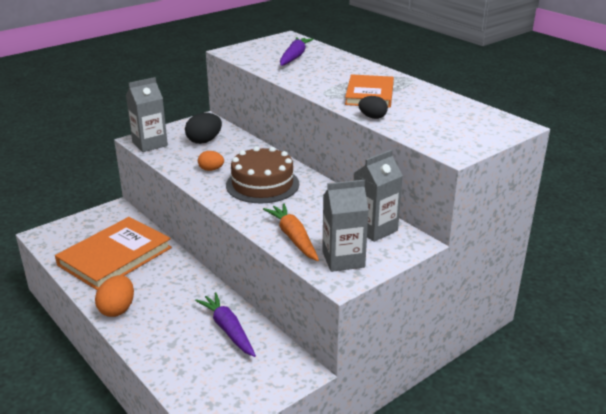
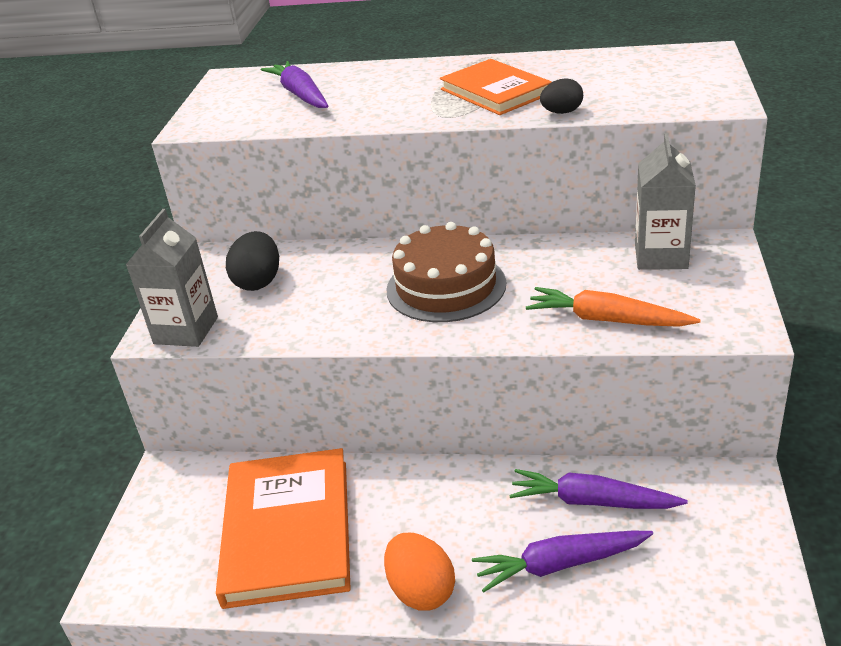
camera: 40 degrees left, 5 degrees up
orange egg [198,151,224,171] -> none
grey carton [322,180,369,272] -> none
none -> purple carrot [472,531,653,593]

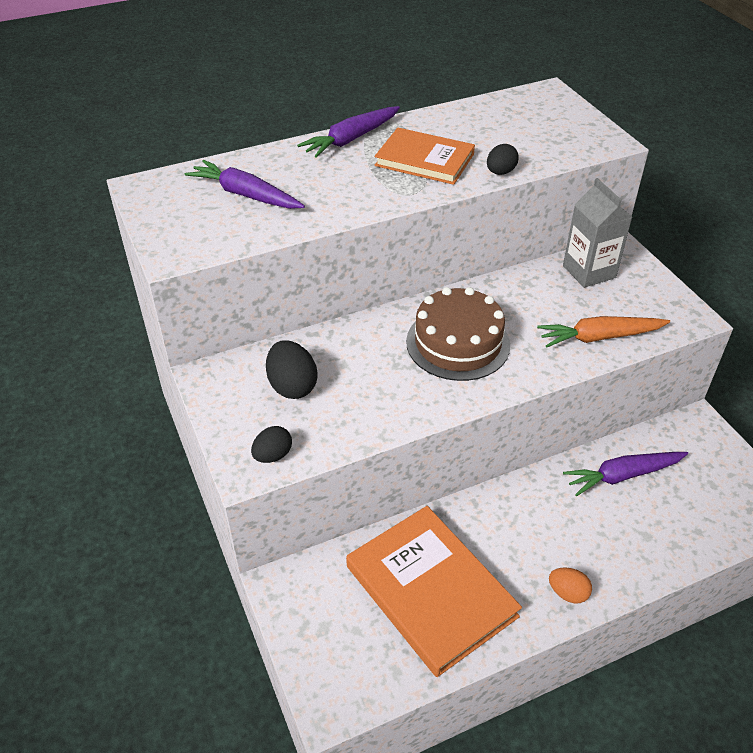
camera: 35 degrees left, 10 degrees up
grey carton [126,209,218,347] -> black egg [251,426,292,463]
orange egg [384,533,455,610] -> orange egg [549,567,592,603], size x0.64
purple carrot [472,531,653,593] -> purple carrot moved to [297,106,400,158]

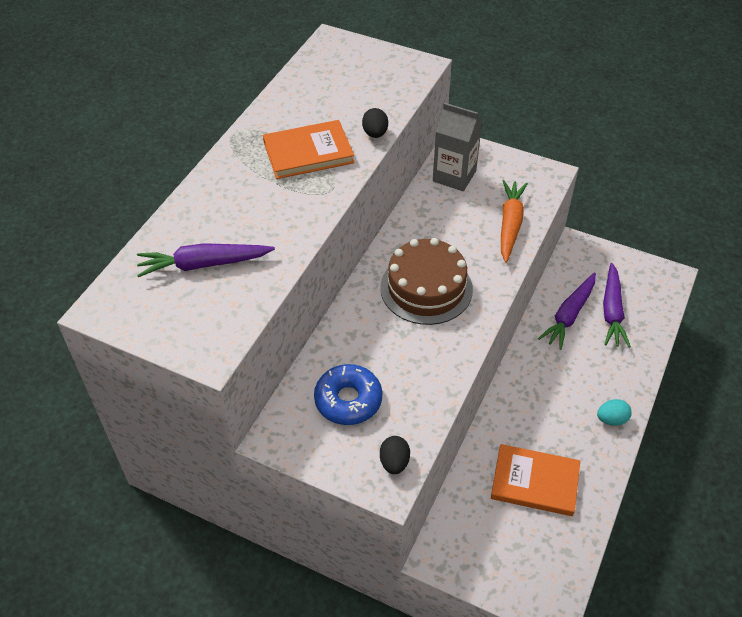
camera: 40 degrees left, 5 degrees up
black egg [266,340,318,399] -> blue donut [314,364,382,425]
purple carrot [297,106,400,158] -> purple carrot moved to [603,263,631,348]
orange book [346,506,522,677] -> orange book [491,444,580,516], size x0.65
orange carrot [537,316,670,348] -> orange carrot turned 150 degrees clockwise [501,180,528,263]
orange egg [549,567,592,603] -> turquoise egg [597,399,632,426]

